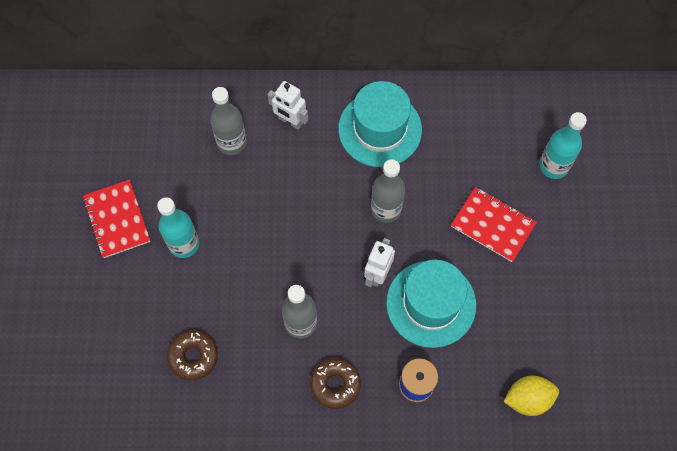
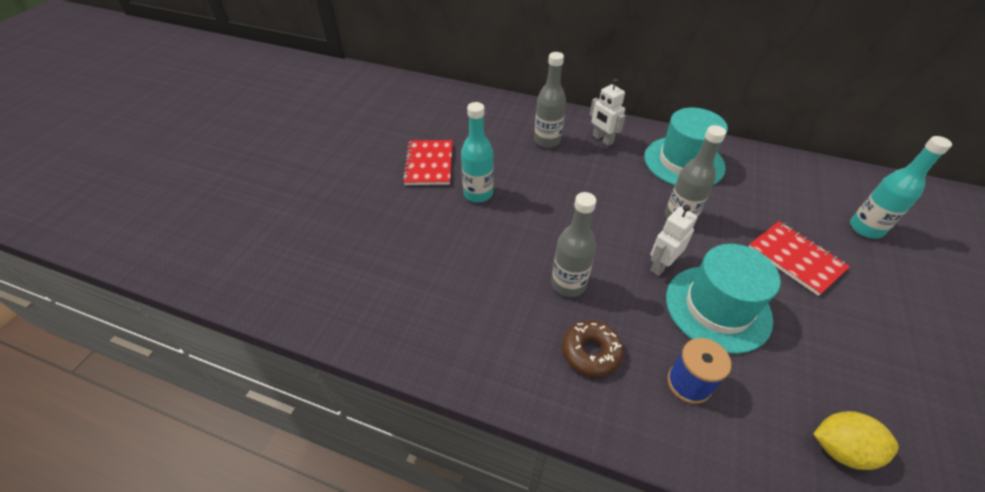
camera: 20 degrees right, 20 degrees down
brown donut [167,330,218,380] -> none

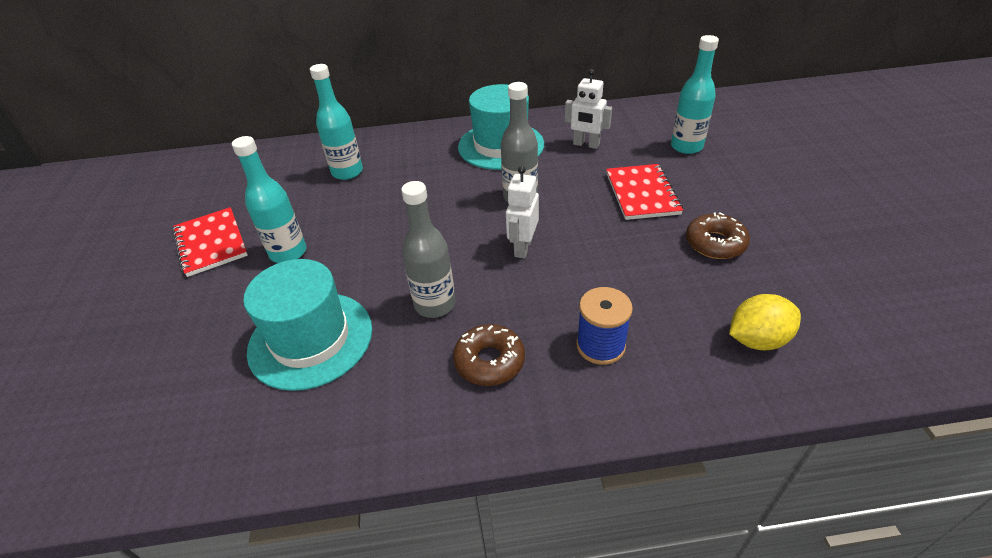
camera: 25 degrees left, 5 degrees down
grey bottle [534,52,566,148] -> turquoise bottle [310,64,363,180]
white robot [590,79,625,146] -> white robot moved to [565,69,612,149]
turquoise hat [666,244,781,354] -> turquoise hat moved to [243,259,372,391]
red notebook [749,221,850,296] -> red notebook turned 60 degrees clockwise [606,164,683,220]
none -> brown donut [686,212,750,259]

